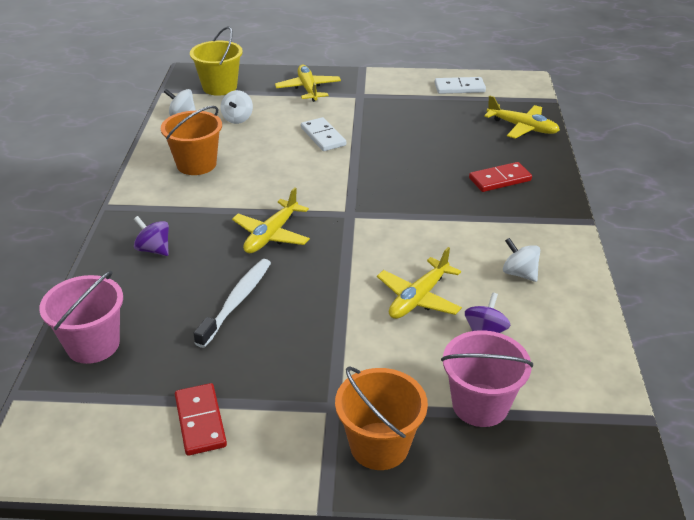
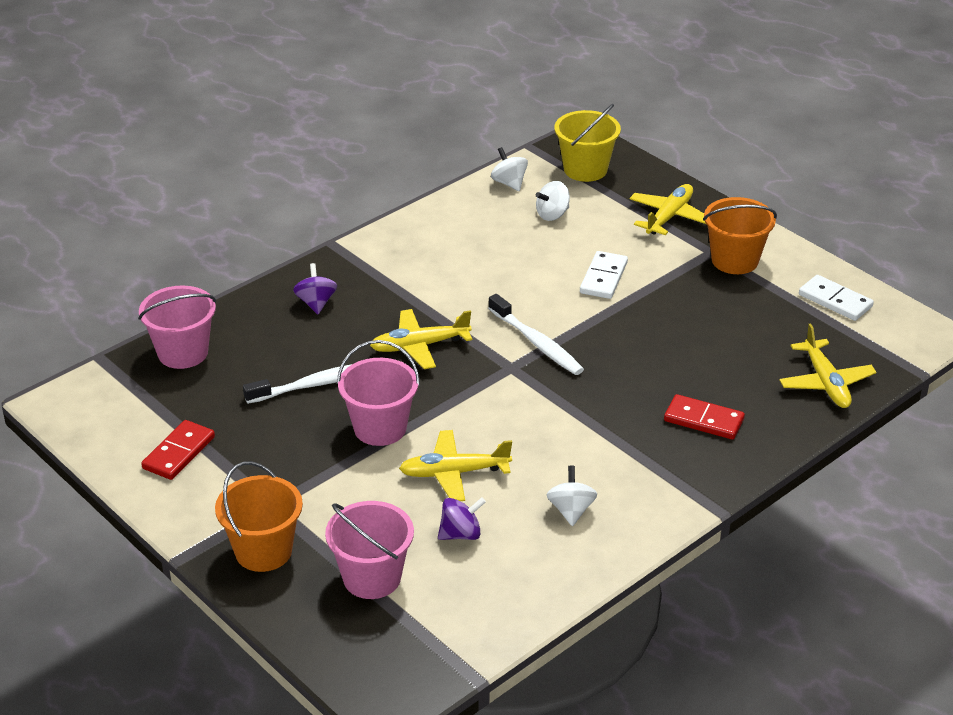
camera: 45 degrees right, 0 degrees up
orange bucket [161,106,222,175] -> orange bucket moved to [703,197,777,274]
none -> pink bucket [337,340,420,446]
none -> white toothbrush [488,294,584,375]

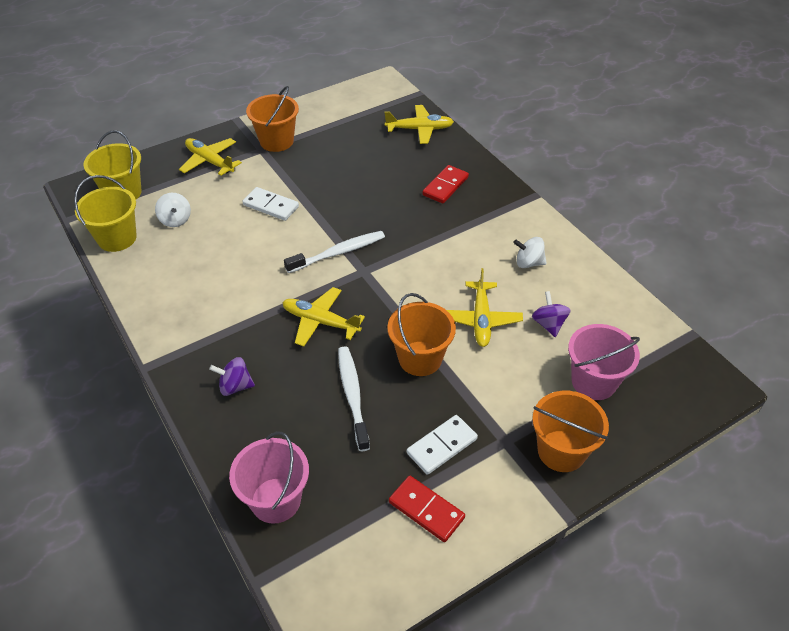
camera: 80 degrees left, 10 degrees up
pink bucket [337,340,420,446] -> orange bucket [387,293,456,376]
yellow plane [370,309,472,369] -> yellow plane turned 120 degrees clockwise [282,287,365,347]
white spinning top [491,147,528,191] -> yellow bucket [74,175,137,252]
white domino [799,275,874,321] -> white domino moved to [407,415,478,475]

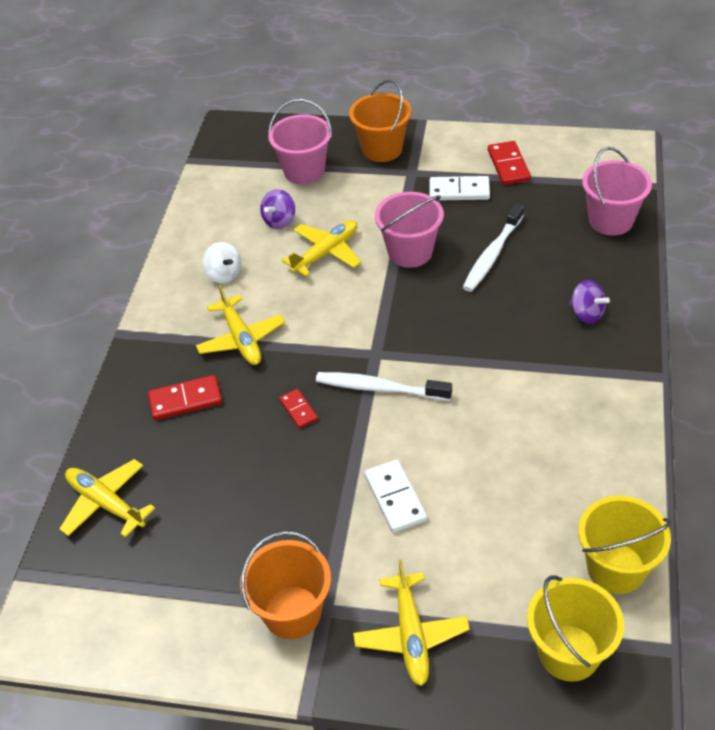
camera: 135 degrees left, 0 degrees up
white spinning top [155,193,191,227] -> none
yellow plane [282,287,365,347] -> yellow plane moved to [196,285,285,365]
orange bucket [387,293,456,376] -> pink bucket [375,192,444,268]
none -> red domino [279,389,318,428]

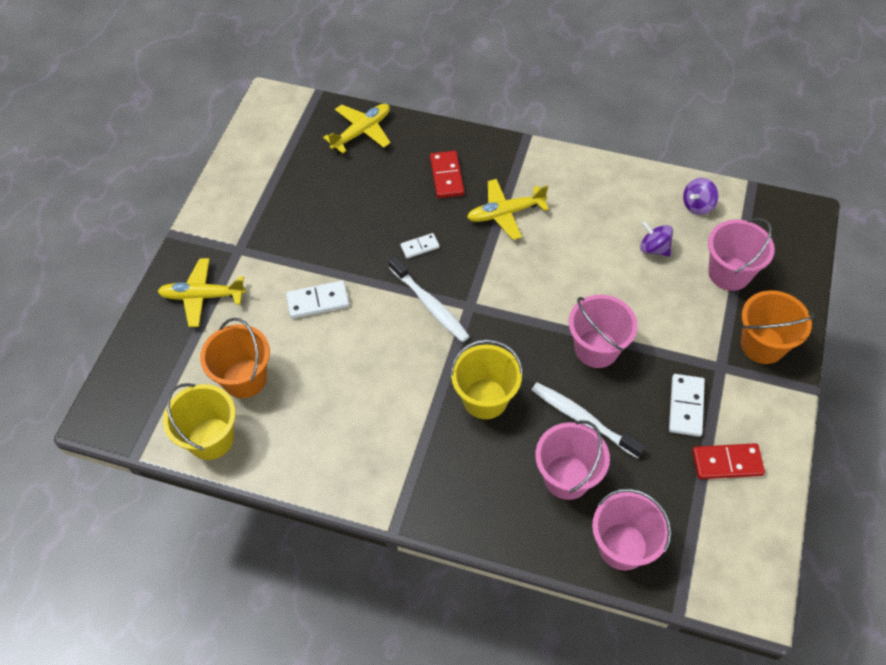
camera: 95 degrees right, 10 degrees up
white spinning top [203,242,242,283] -> none
orange bucket [240,531,331,639] -> orange bucket moved to [200,318,270,398]
red domino [279,389,318,428] -> white domino [400,233,440,258]
yellow plane [282,220,361,277] -> none
white toothbrush [316,372,452,401] -> white toothbrush turned 120 degrees clockwise [388,256,470,342]
yellow bucket [527,575,624,682] -> yellow bucket moved to [450,339,523,419]
purple spinning top [569,280,610,324] -> purple spinning top moved to [683,178,719,215]
none -> pink bucket [535,420,610,500]

